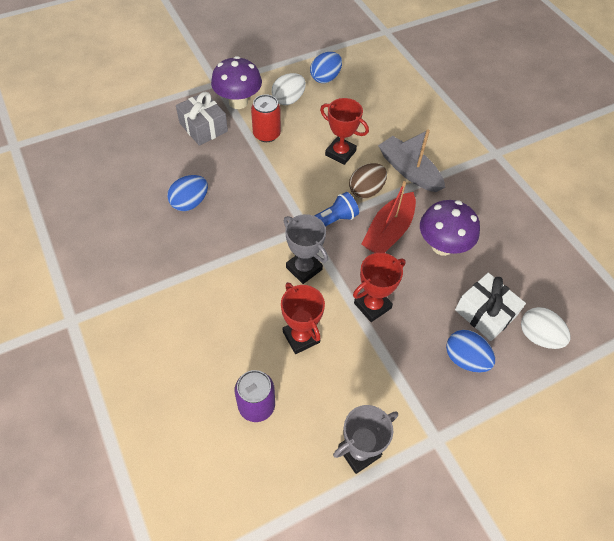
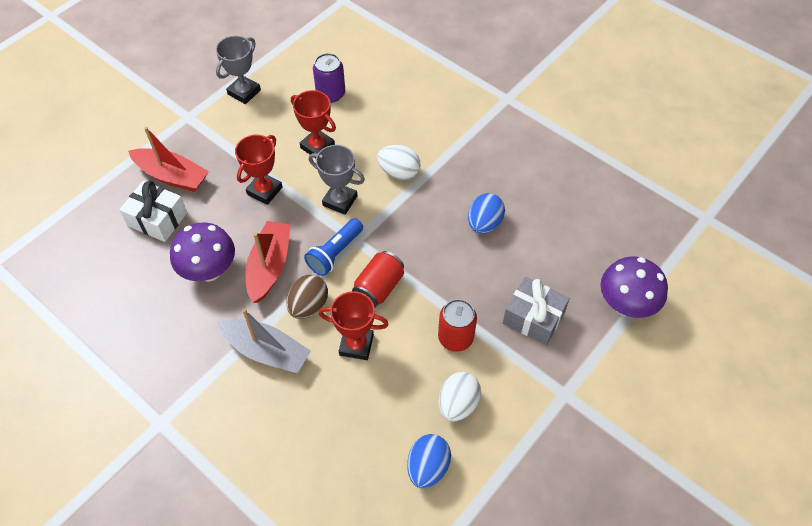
camera: 160 degrees right, 0 degrees up
purple mushroom [211,56,262,109] -> purple mushroom moved to [601,256,668,318]
blue egg [446,330,495,372] -> red boat [128,127,209,192]
white egg [521,307,571,349] -> white egg moved to [377,145,421,180]
none -> red can [352,251,404,308]

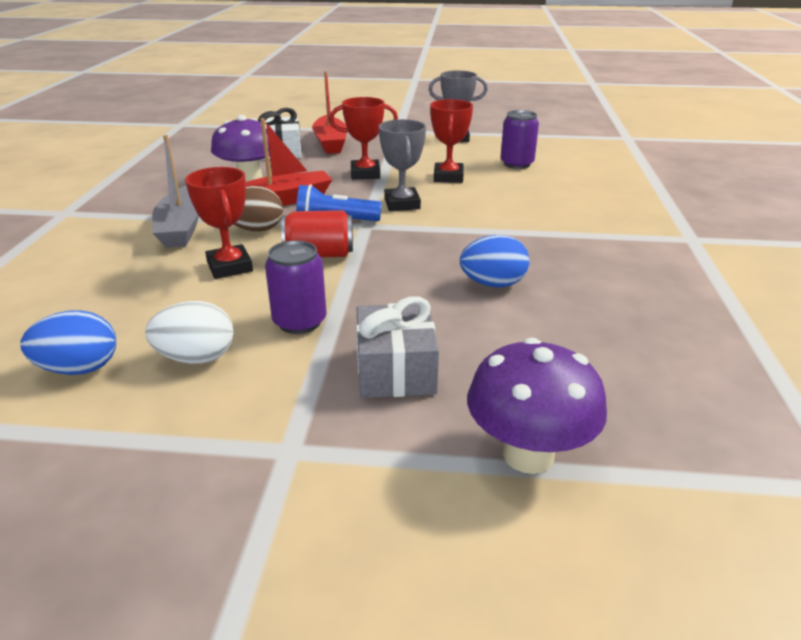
camera: 55 degrees right, 25 degrees down
white egg [377,145,421,180] -> none
red can [438,299,477,352] -> purple can [265,240,326,334]

